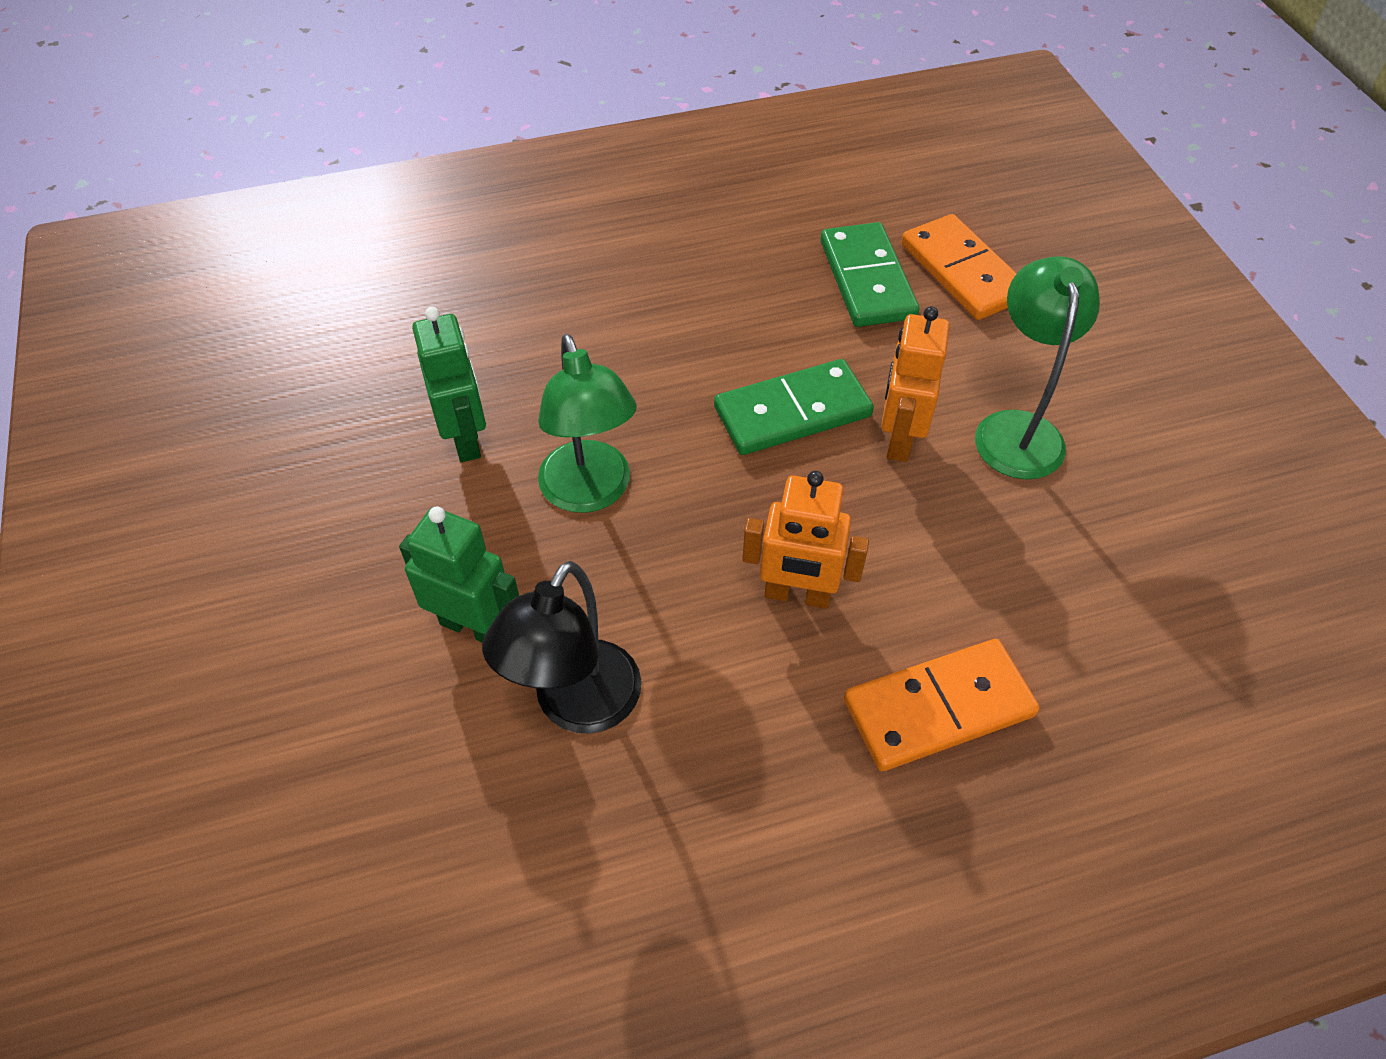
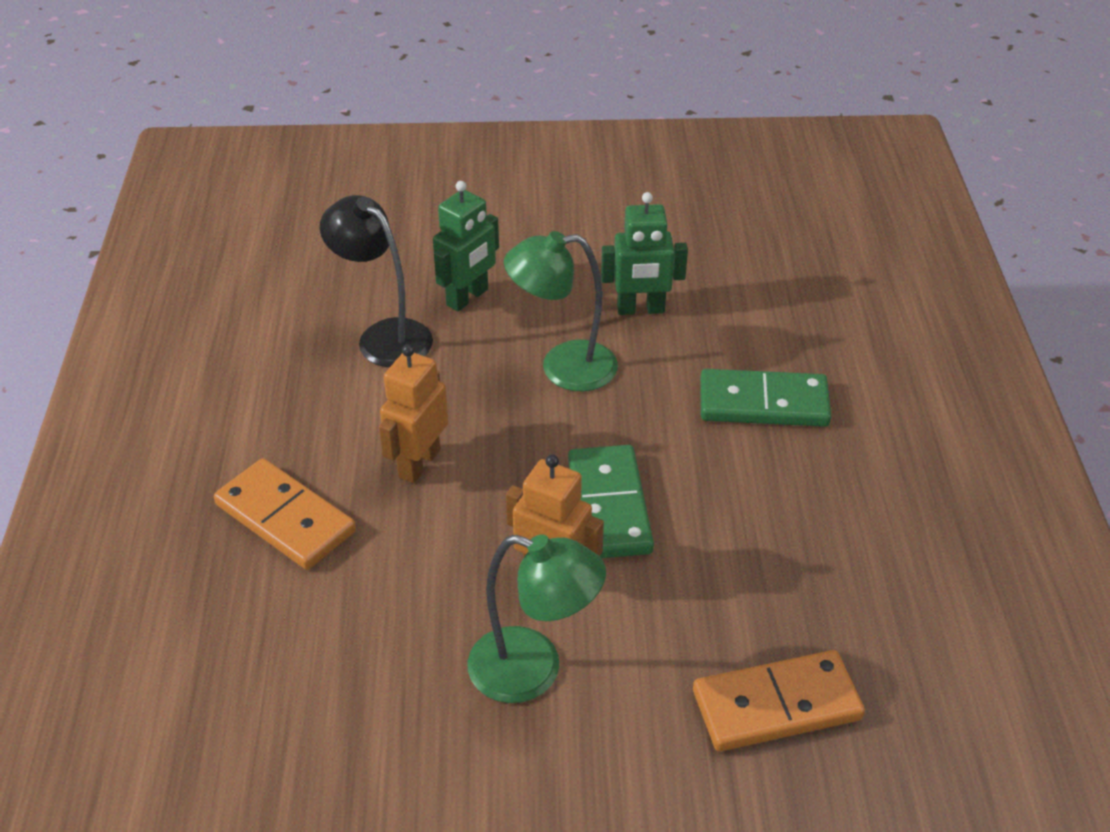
camera: 105 degrees right, 10 degrees down
green domino [821,222,919,327] -> green domino moved to [700,369,831,427]
orange domino [844,639,1039,771] -> orange domino turned 45 degrees counterclockwise [214,458,356,570]

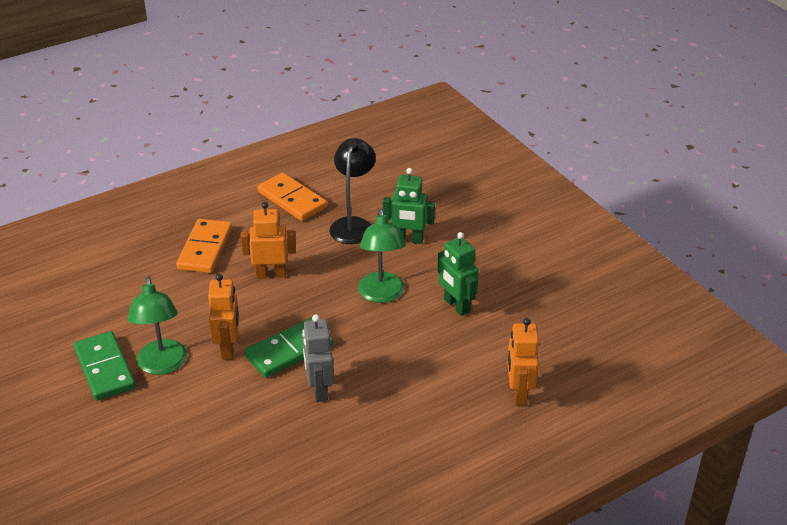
camera: 60 degrees right, 5 degrees down
green lamp [504,231,618,391] -> green lamp turned 150 degrees counterclockwise [358,208,406,303]
orange domino [693,650,865,751] -> orange domino moved to [257,173,327,221]
green domino [700,369,831,427] -> green domino moved to [74,331,136,401]
none -> grey robot [302,314,334,402]
none -> orange robot [507,318,539,405]

